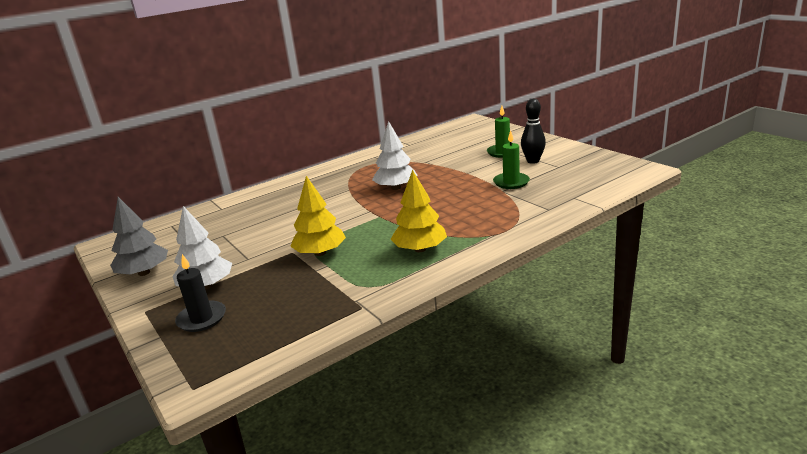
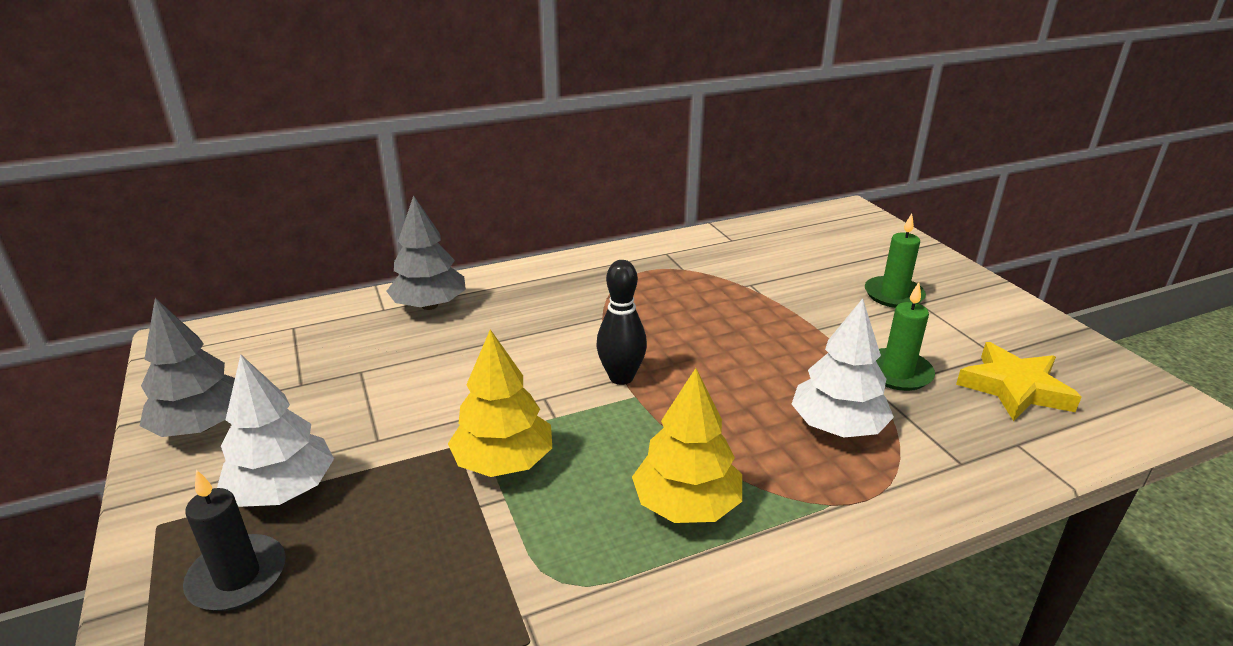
camera: 10 degrees right, 5 degrees up
white tree [372,121,418,190] -> white tree moved to [792,298,894,438]
black bowling pin [521,99,546,164] -> black bowling pin moved to [596,260,647,385]
none -> grey tree [386,195,466,310]
none -> yellow star [956,342,1082,421]

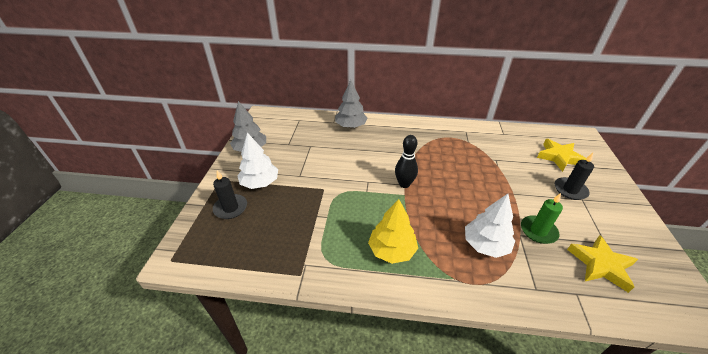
camera: 30 degrees right, 10 degrees up
yellow tree [448,329,552,477] -> none
green candle [865,213,926,308] -> black candle [555,153,594,200]
none -> yellow star [537,139,586,172]

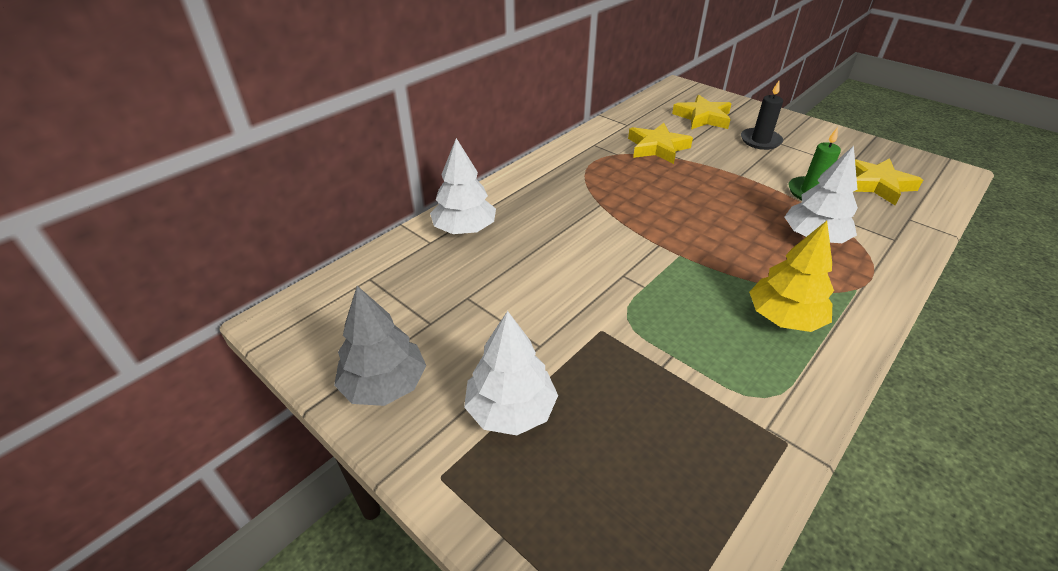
camera: 55 degrees left, 0 degrees up
black candle [213,170,247,219] -> none
grey tree [335,80,368,128] -> white tree [430,138,496,234]
black bowling pin [395,135,418,188] -> none
none -> yellow star [628,123,693,164]

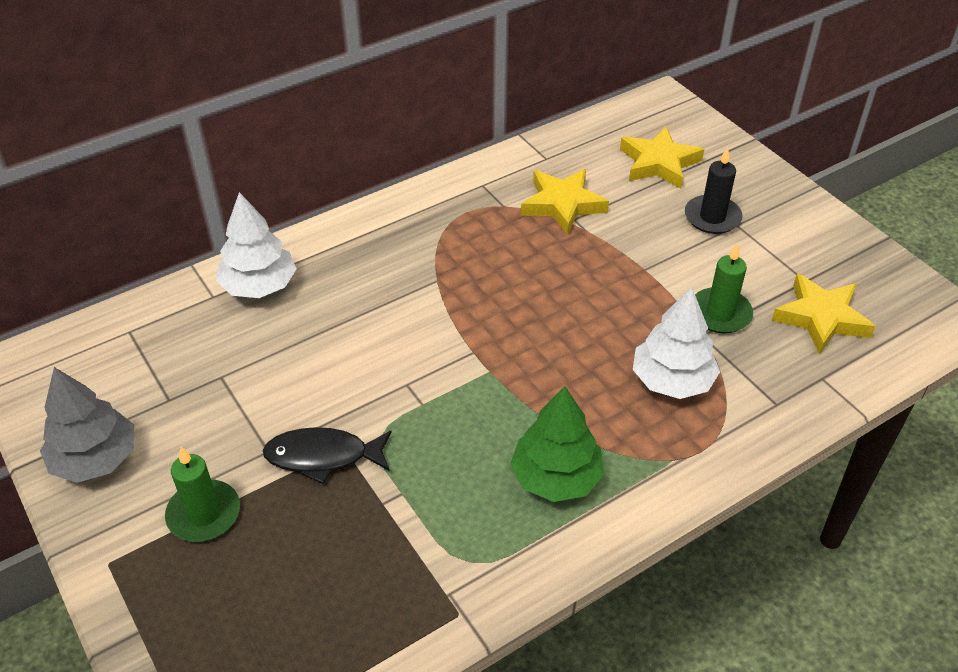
camera: 15 degrees right, 5 degrees up
white tree [464,311,558,435] -> green candle [165,447,240,542]
yellow tree [749,221,834,332] -> green tree [510,386,604,502]
none -> black fish [263,427,391,484]

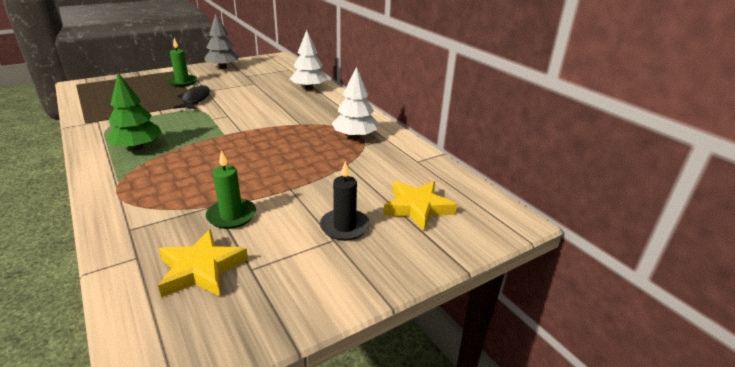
camera: 90 degrees right, 15 degrees down
yellow star [521,169,609,235] -> none
white tree [633,287,720,399] -> white tree moved to [332,67,378,139]

